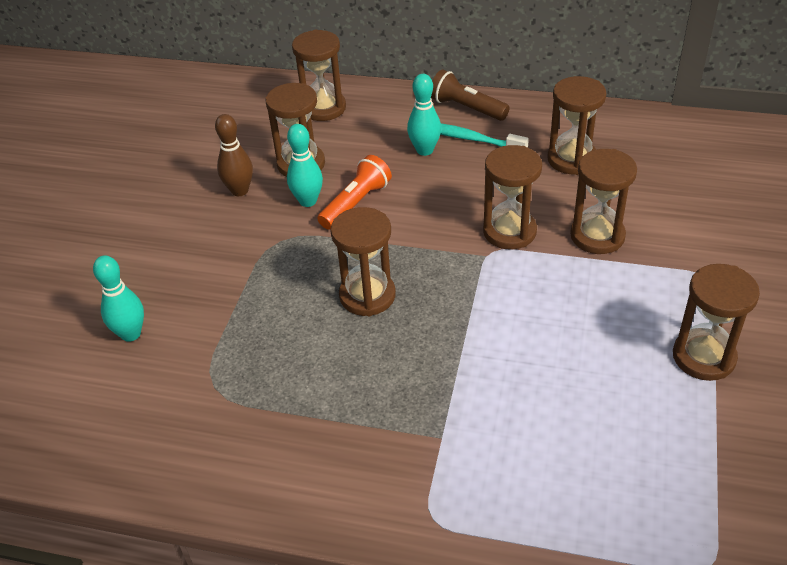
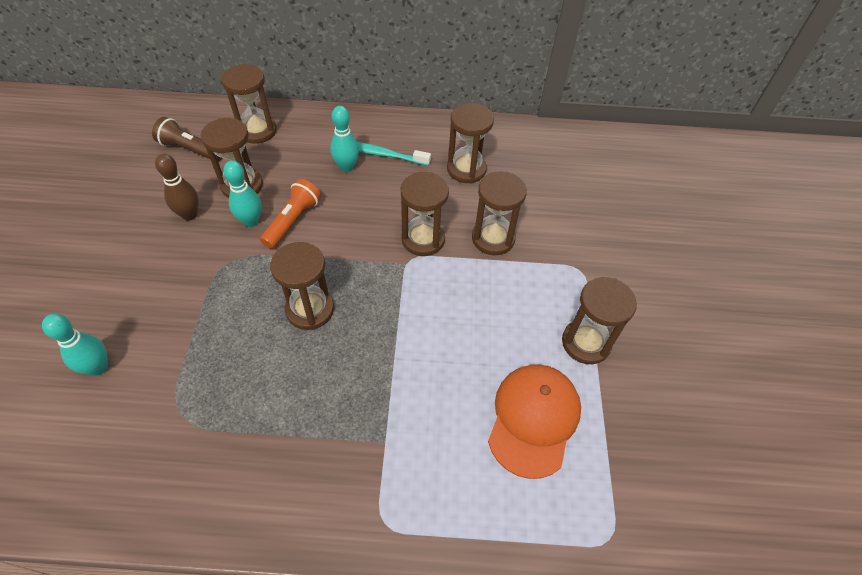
camera: 15 degrees left, 10 degrees up
brown flashlight [431,70,510,121] -> brown flashlight moved to [152,117,222,162]
none -> orange cap [488,365,581,479]

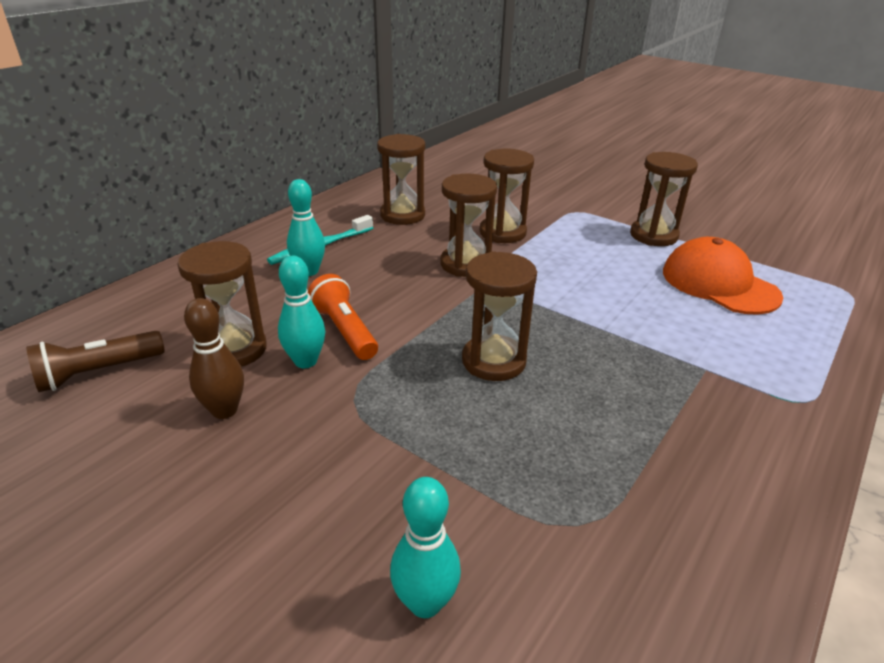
camera: 55 degrees left, 20 degrees down
brown hourglass [221,64,277,144] -> none

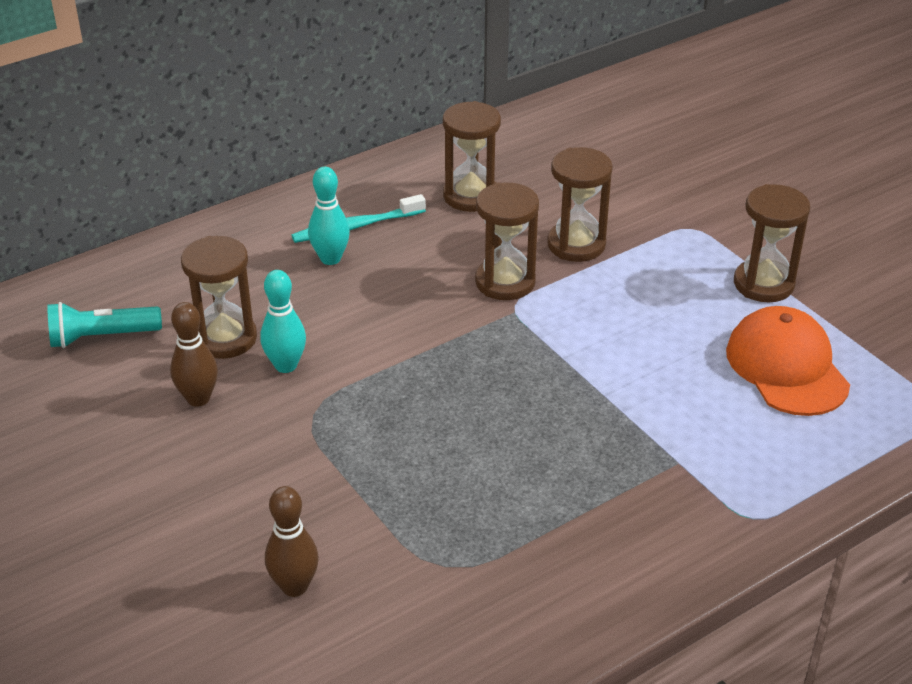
camera: 20 degrees right, 5 degrees up
brown flashlight [26,331,165,392] -> turquoise flashlight [47,302,162,348]
orange flashlight [308,274,378,360] -> none
turquoise bowling pin [390,477,461,618] -> brown bowling pin [265,486,319,597]
brown hourglass [462,251,537,381] -> none

